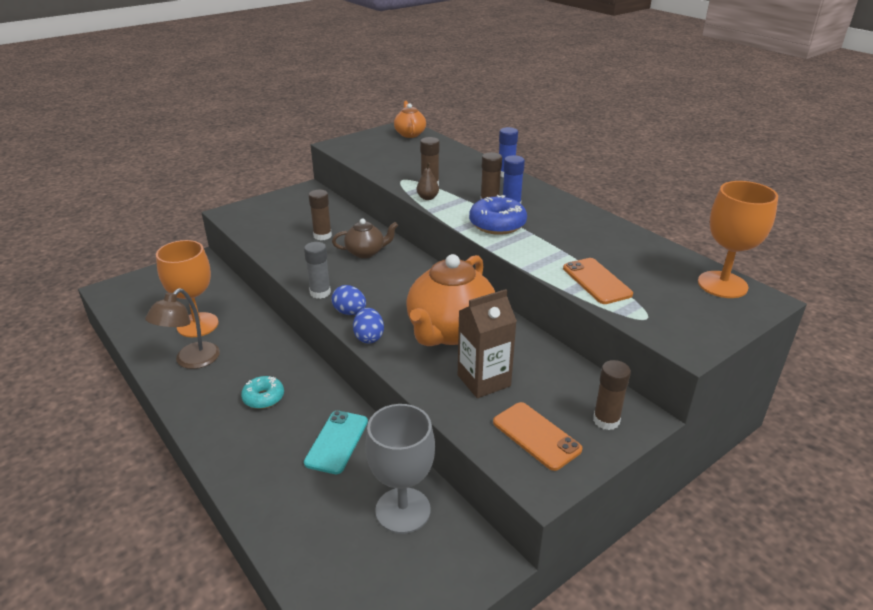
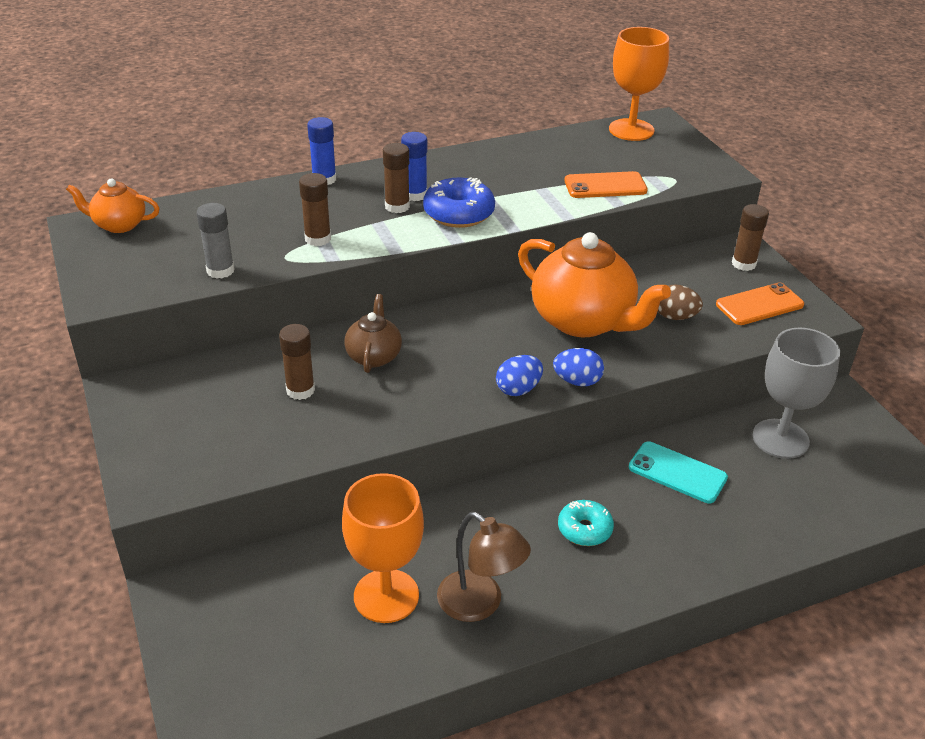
camera: 75 degrees left, 5 degrees up
grey glue stick [304,242,331,299] -> grey glue stick moved to [196,203,235,279]
brown pear [417,163,439,200] -> none
brown carton [458,289,517,398] -> brown egg [658,284,703,320]

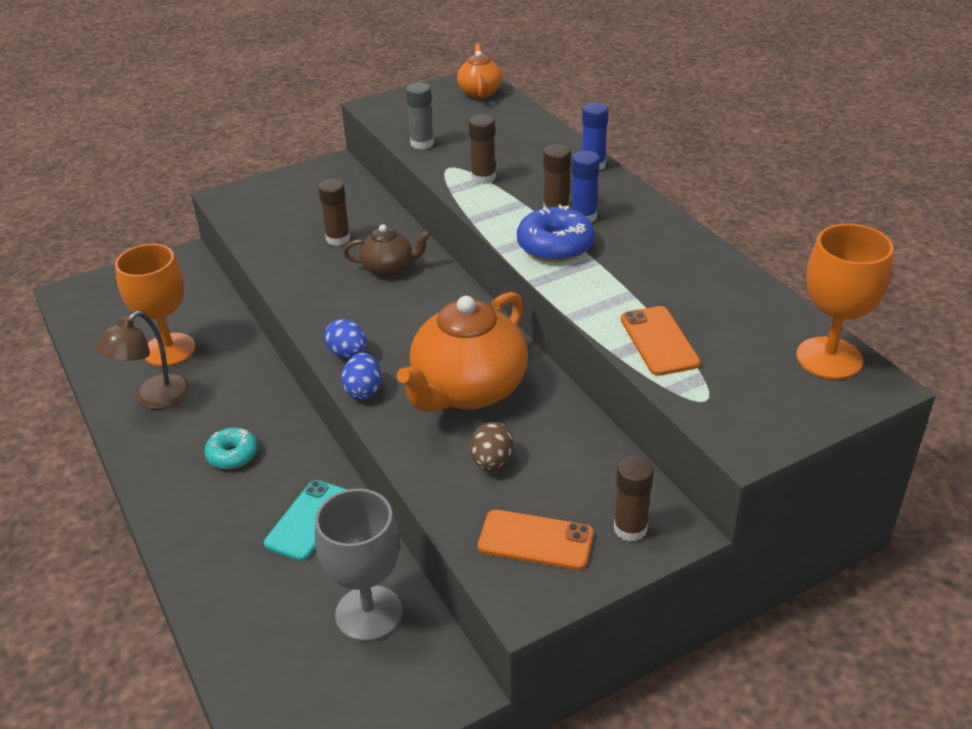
camera: 85 degrees right, 0 degrees up
orange phone [716,282,804,325] -> orange phone turned 45 degrees counterclockwise [478,510,594,570]

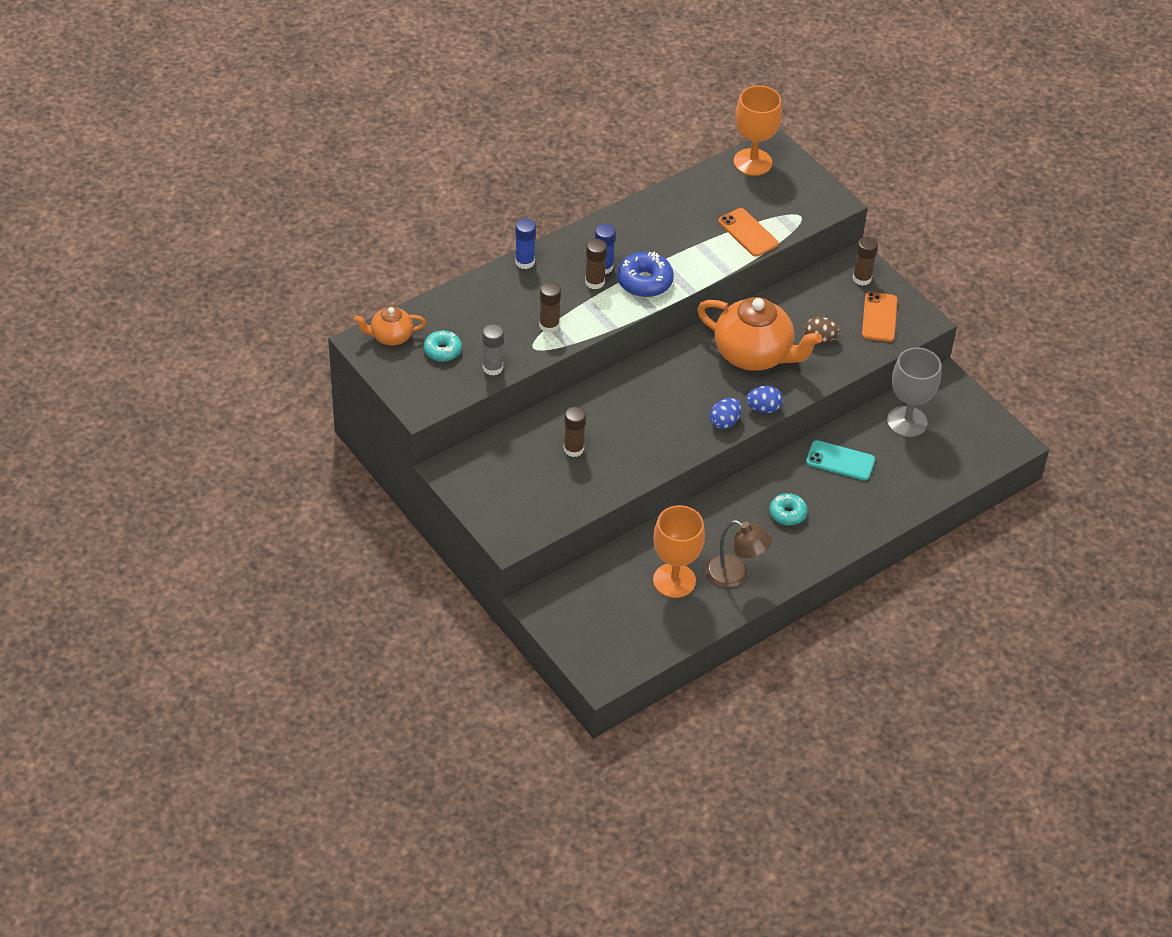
camera: 100 degrees left, 10 degrees up
brown teapot [343,224,431,276] -> none
orange phone [621,306,700,376] -> orange phone turned 75 degrees clockwise [718,208,779,257]
none -> turquoise donut [424,331,462,362]

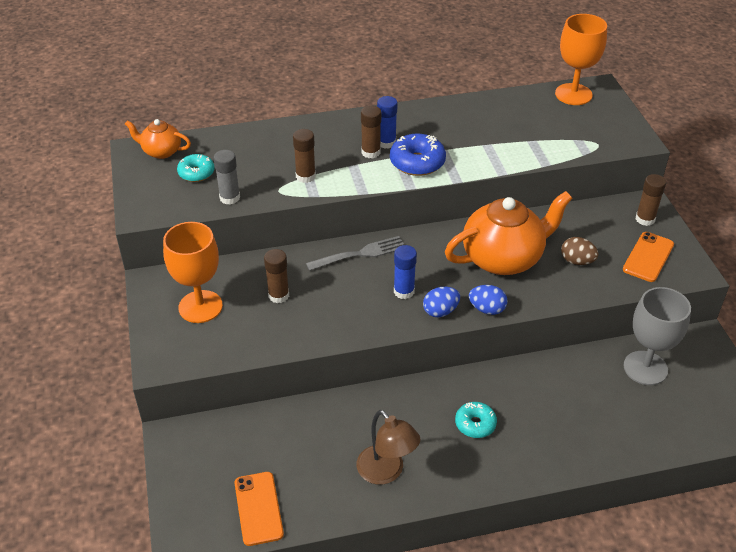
camera: 25 degrees right, 5 degrees down
blue glue stick [515,219,536,269] -> blue glue stick moved to [394,245,417,299]
orange goblet [653,505,705,598] -> orange goblet moved to [163,222,223,323]
orange teapot [697,297,822,371] -> orange teapot turned 75 degrees counterclockwise [445,191,573,275]
orange phone [718,208,779,257] -> orange phone moved to [235,472,284,546]
turquoise phone [806,440,875,481] -> none
none -> grey fork [306,236,404,271]

